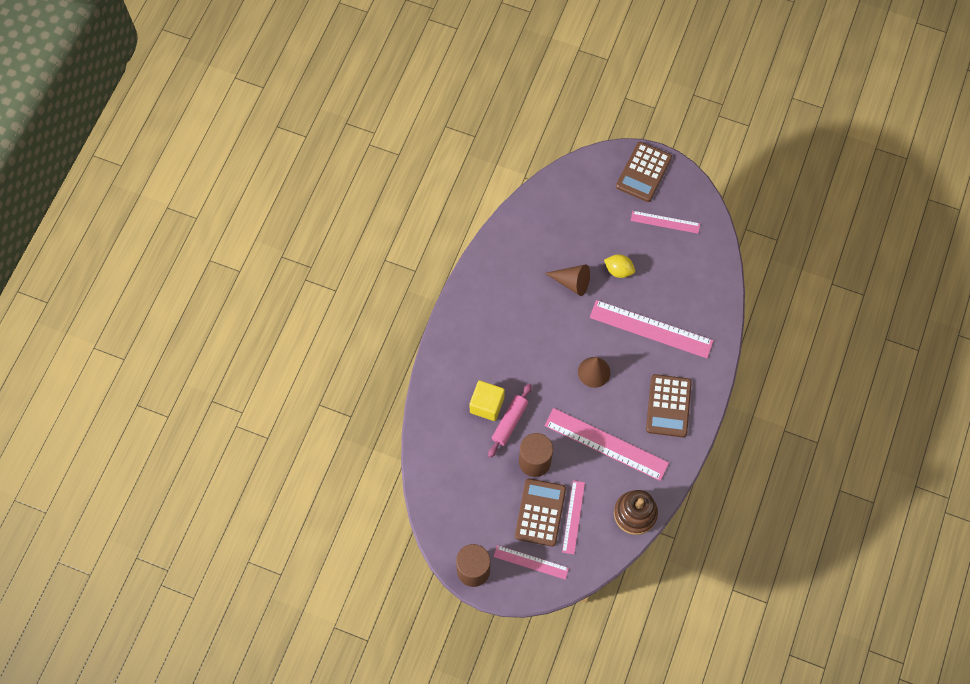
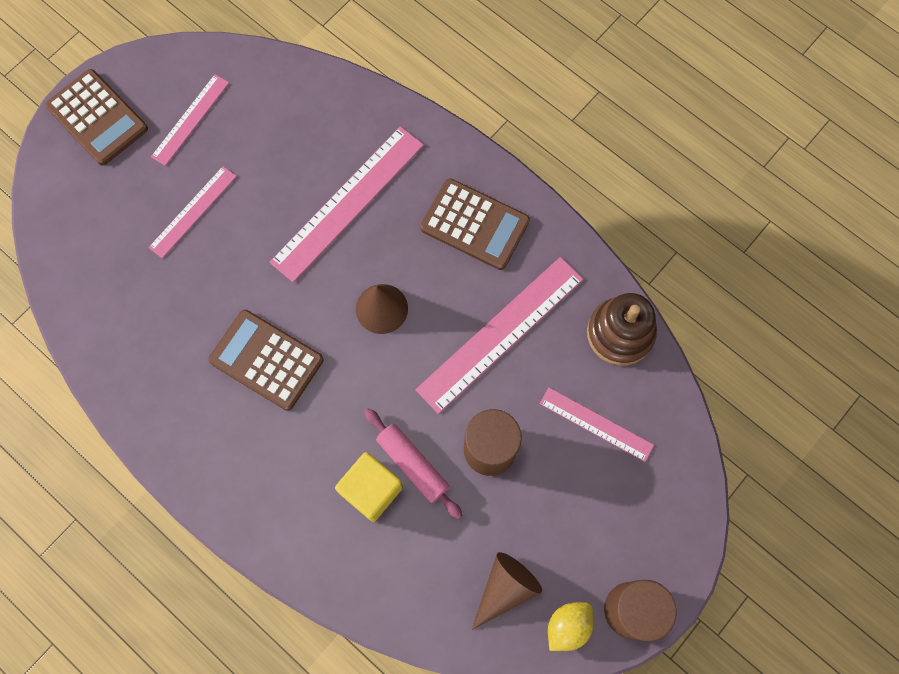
camera: 70 degrees left, 5 degrees up
pink ruler [494,545,569,580] -> pink ruler moved to [148,166,237,258]
brown calculator [515,478,566,547] -> brown calculator moved to [208,310,323,411]
brown cone [545,264,590,296] -> brown cone moved to [472,552,542,630]
yellow lemon [604,254,635,278] -> yellow lemon moved to [548,602,594,651]

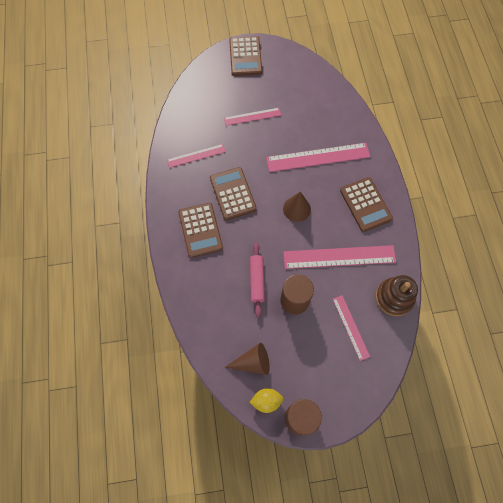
camera: 40 degrees right, 5 degrees down
pink ruler [151,74,229,166] -> pink ruler moved to [167,144,226,168]
yellow cube [335,452,403,522] -> none
none -> brown calculator [178,203,223,258]

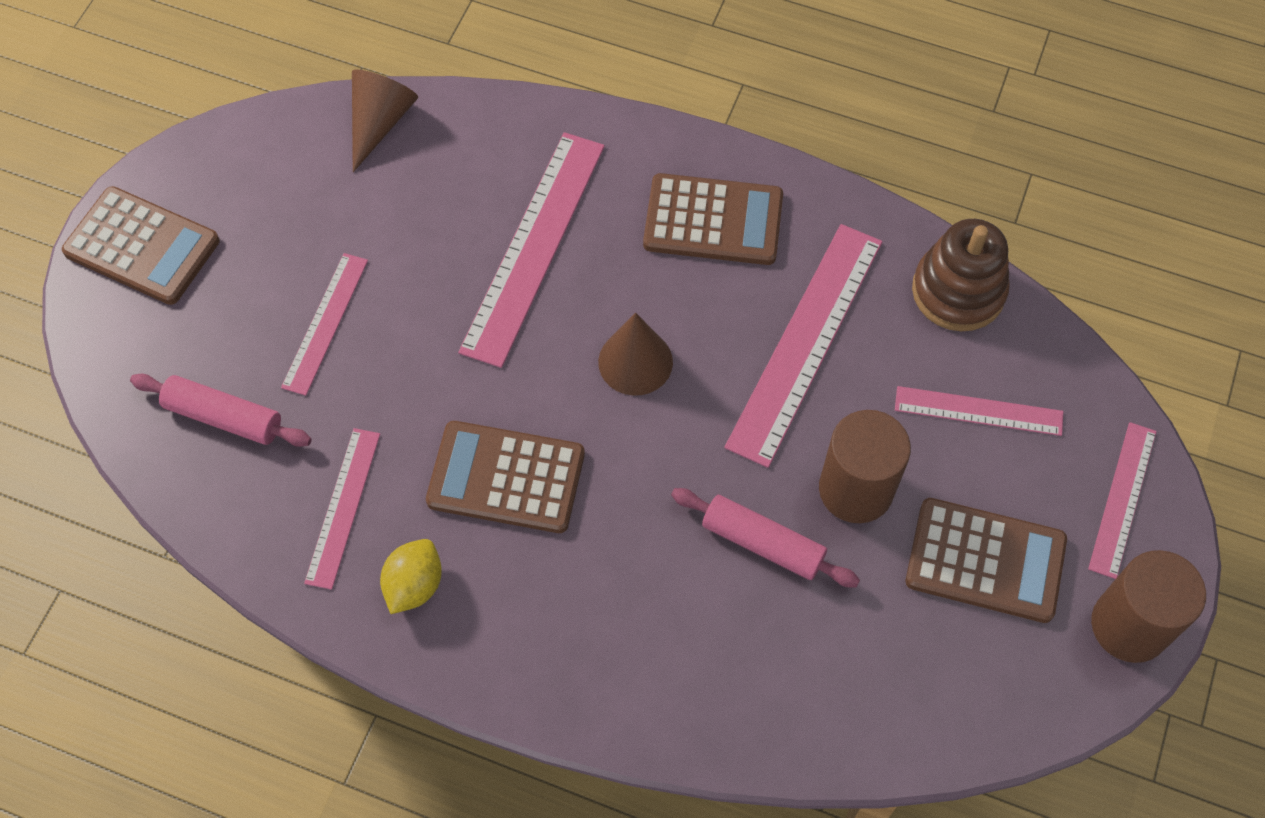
camera: 60 degrees left, 5 degrees down
brown calculator [178,203,223,258] -> brown calculator moved to [906,498,1067,623]
brown cone [224,343,270,375] -> brown cone moved to [352,70,418,172]
yellow lemon [249,388,284,413] -> yellow lemon moved to [380,539,442,614]
none -> pink rolling pin [130,374,312,447]
none -> pink ruler [1088,422,1156,579]

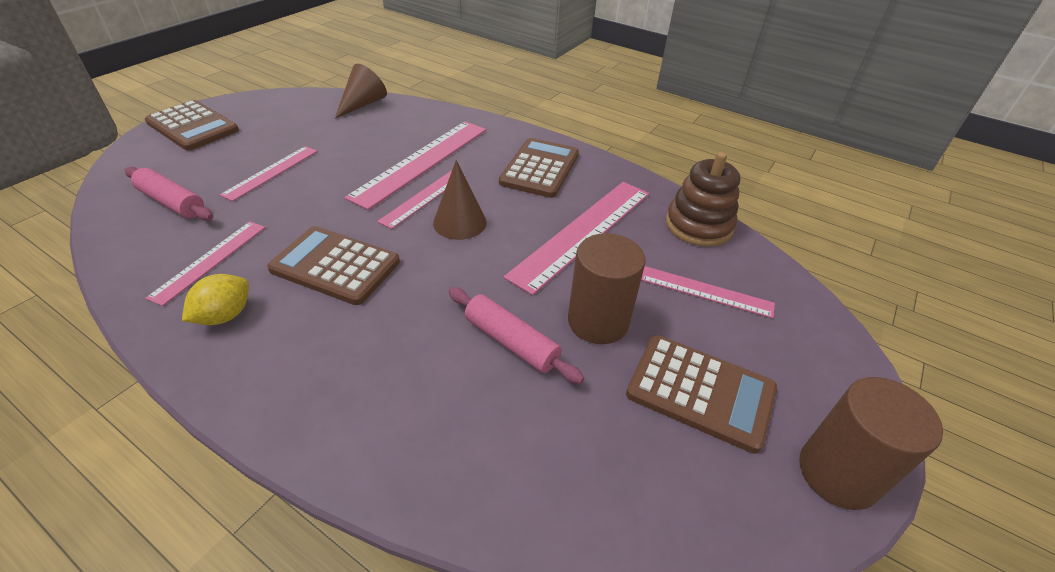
camera: 10 degrees right, 20 degrees down
brown calculator [643,173,783,265] -> brown calculator turned 90 degrees counterclockwise [499,138,579,198]
pink ruler [1088,422,1156,579] -> pink ruler moved to [377,170,466,229]

